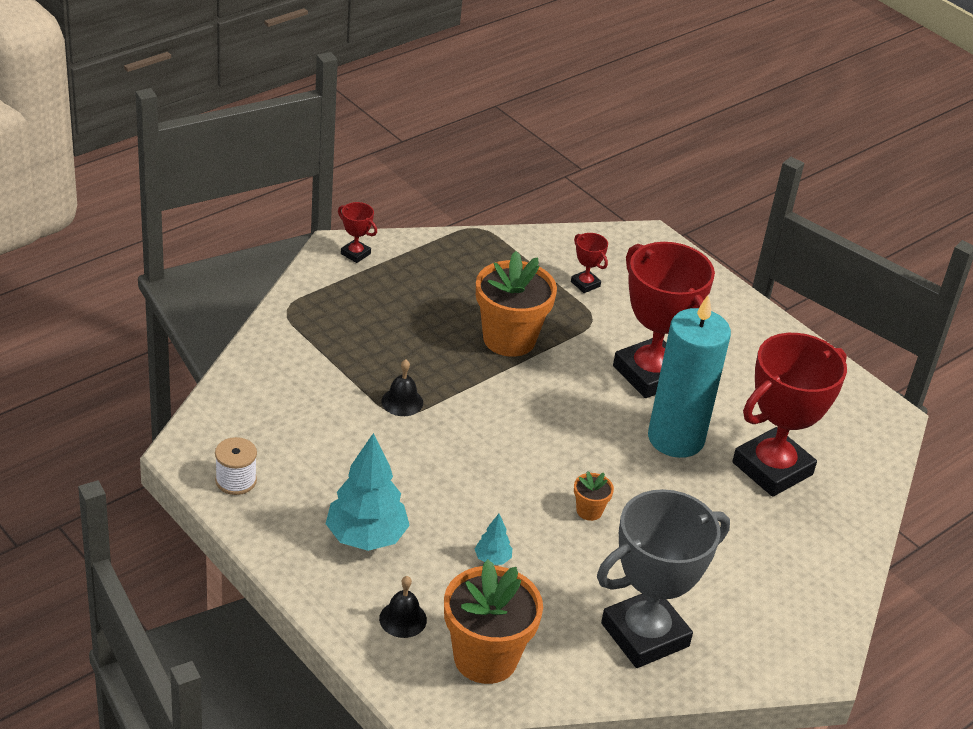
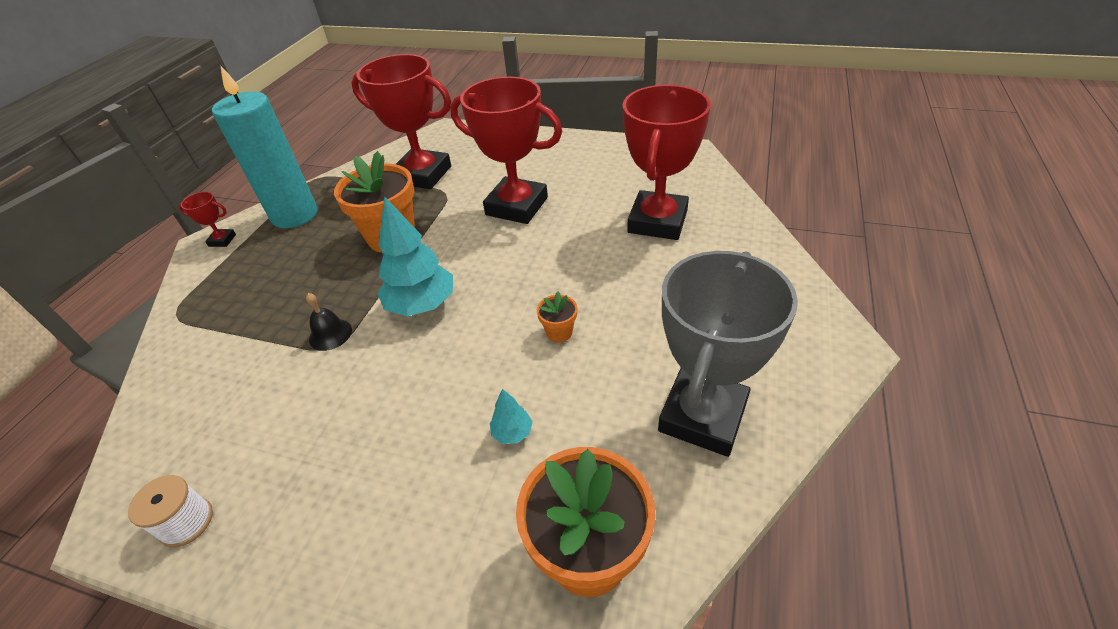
camera: 25 degrees left, 5 degrees up
turquoise tree [326,433,410,551] -> turquoise tree moved to [377,196,453,316]
black bell [379,576,427,638] -> none
red trophy [571,233,608,293] -> red trophy [351,54,451,189], size x2.43
turquoise candle [648,294,731,458] -> turquoise candle moved to [212,66,317,228]

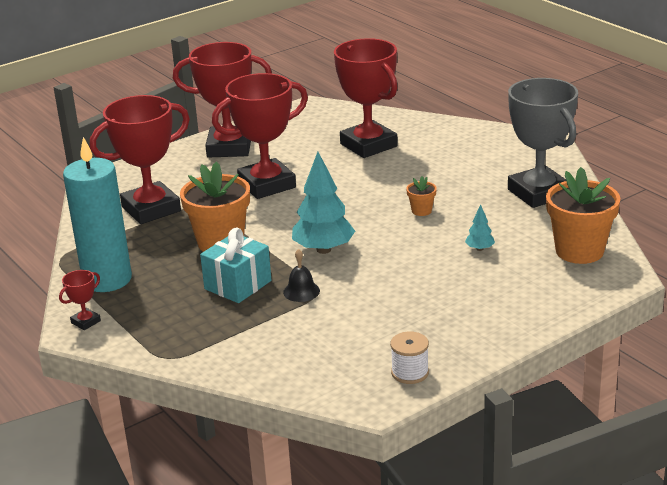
camera: 55 degrees left, 15 degrees down
none -> red trophy [173,42,272,158]
none -> turquoise gift [200,228,271,303]

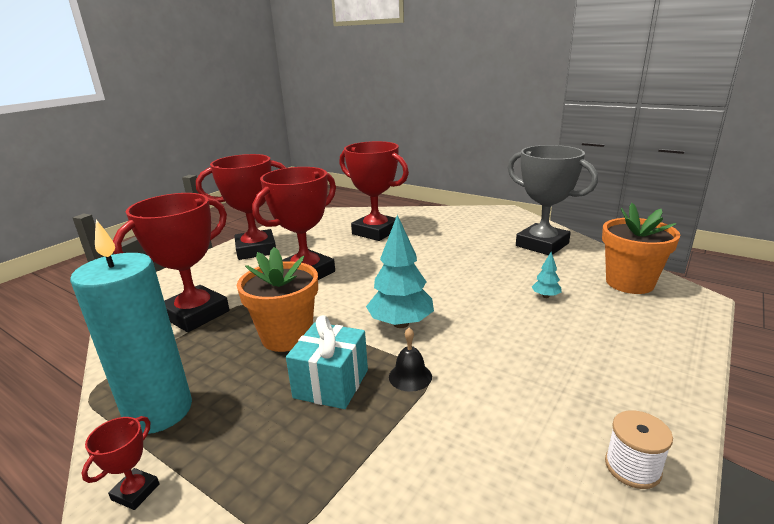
camera: 20 degrees left, 5 degrees down
orange flower pot [406,176,437,216] -> none

